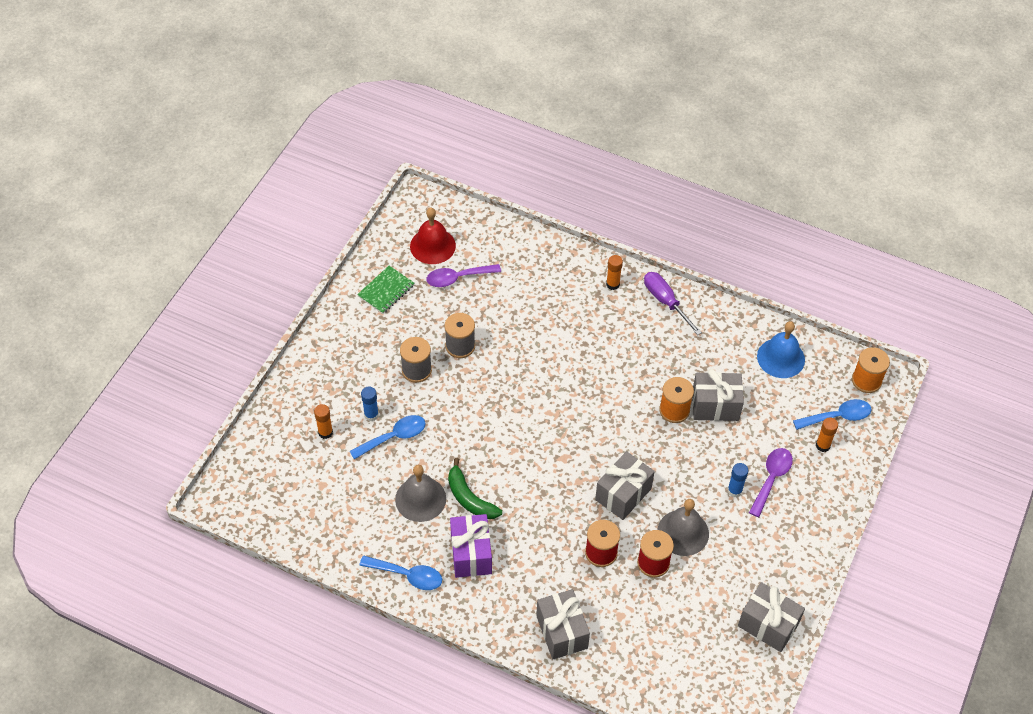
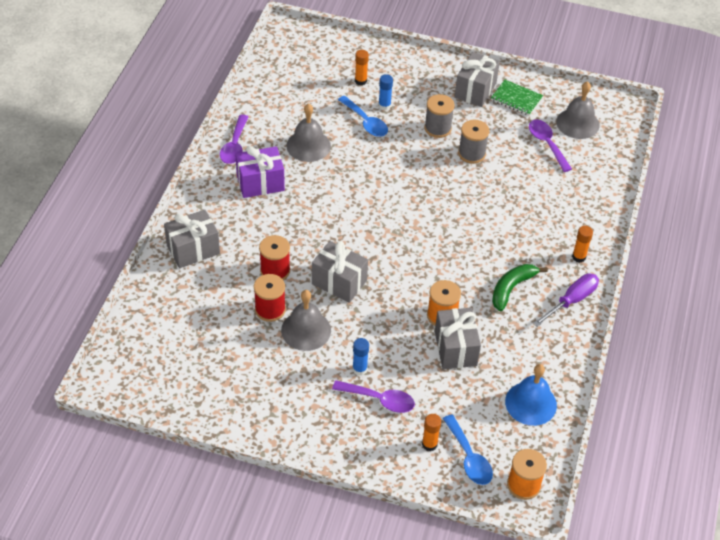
camera: 80 degrees right, 5 degrees down
blue spoon [359,556,442,590] -> purple spoon [220,114,248,164]
red bell [410,208,456,264] -> grey bell [556,81,600,139]
green banana [448,458,502,519] -> green banana moved to [492,264,548,311]
grey gift [738,582,805,652] -> grey gift moved to [455,52,500,107]

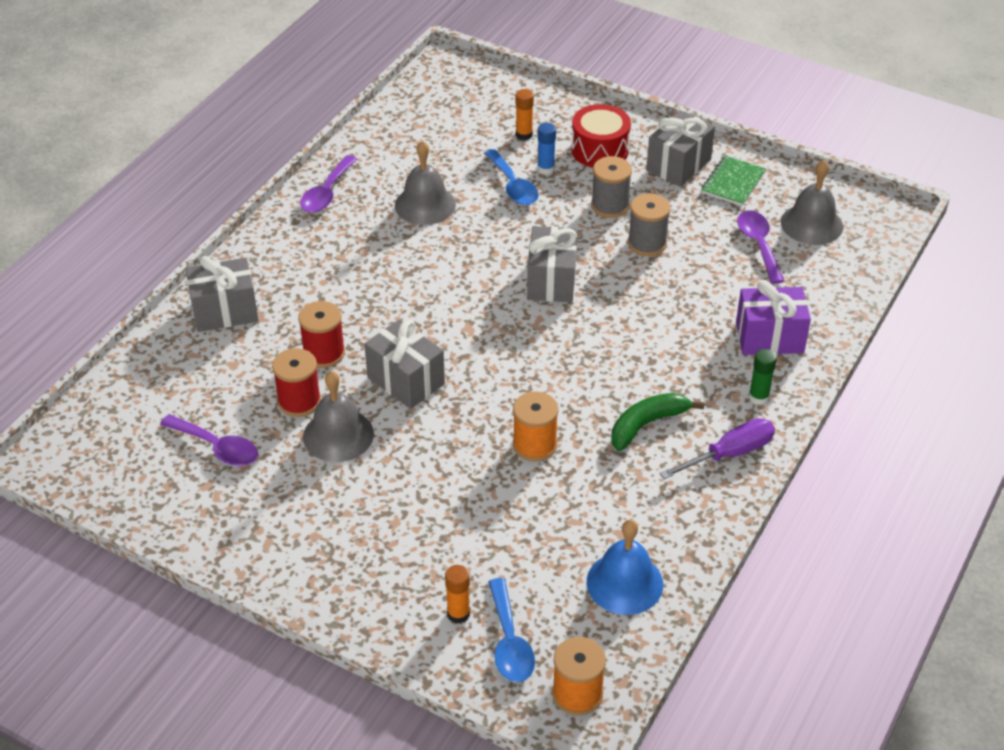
camera: 15 degrees right, 5 degrees down
purple gift [235,146,285,198] -> purple gift moved to [736,280,811,355]
purple spoon [332,380,415,413] -> purple spoon moved to [160,414,258,466]
blue glue stick [352,338,369,376] -> none
grey gift [435,308,481,369] -> grey gift moved to [527,226,577,302]
green notebook [491,80,543,116] -> green notebook turned 75 degrees clockwise [701,155,766,206]
orange glue stick [572,226,593,263] -> green glue stick [749,349,777,405]
none -> red drum [571,104,631,168]

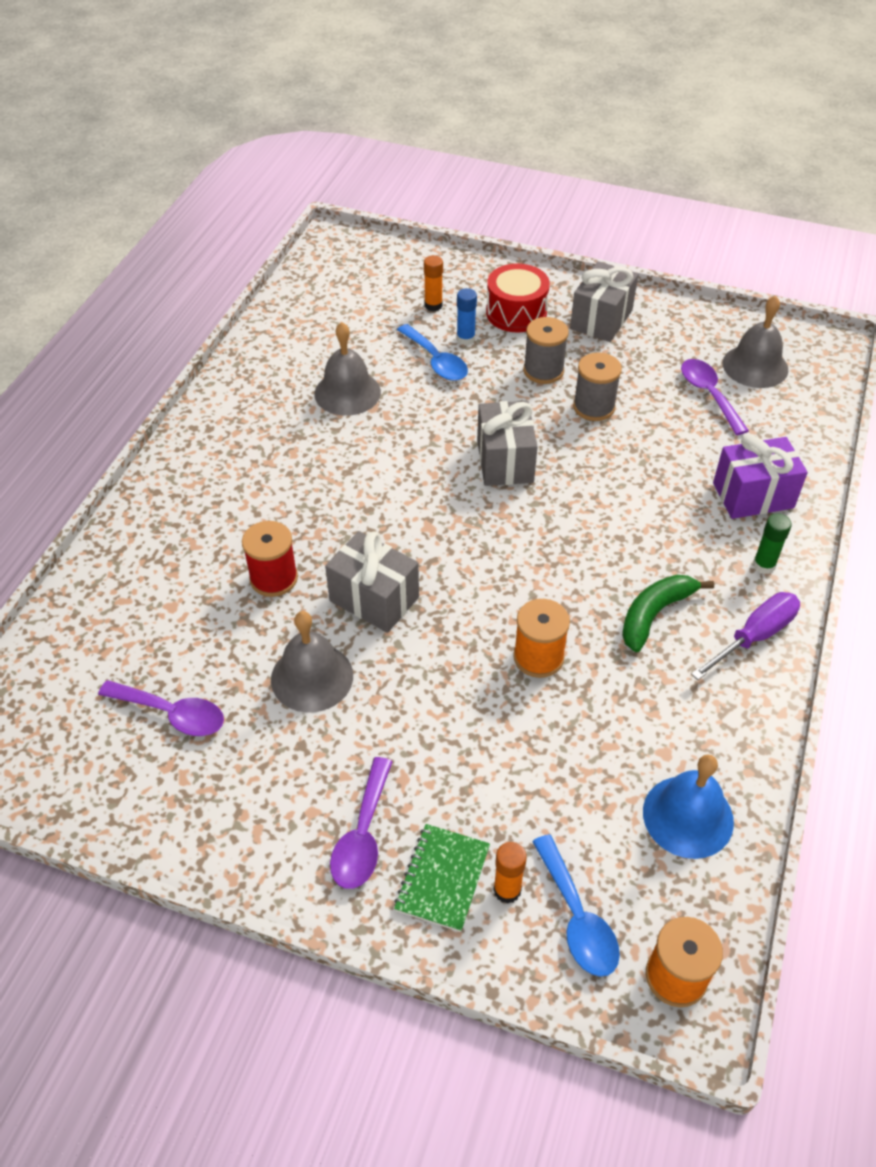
camera: 10 degrees left, 5 degrees up
grey gift [186,256,258,332] -> none
red spool [272,348,321,417] -> none
purple spoon [300,155,357,213] -> purple spoon moved to [330,757,393,889]
green notebook [701,155,766,206] -> green notebook moved to [394,824,490,932]

